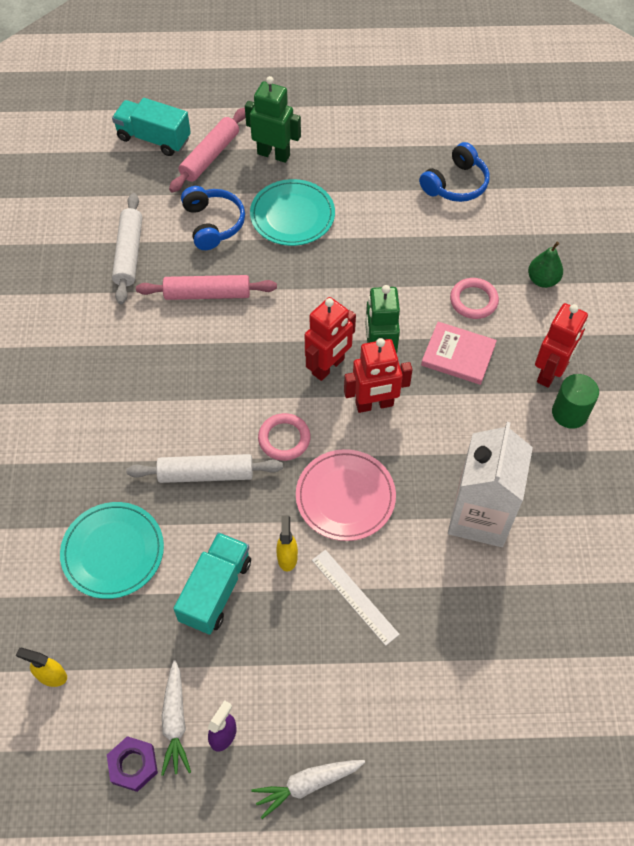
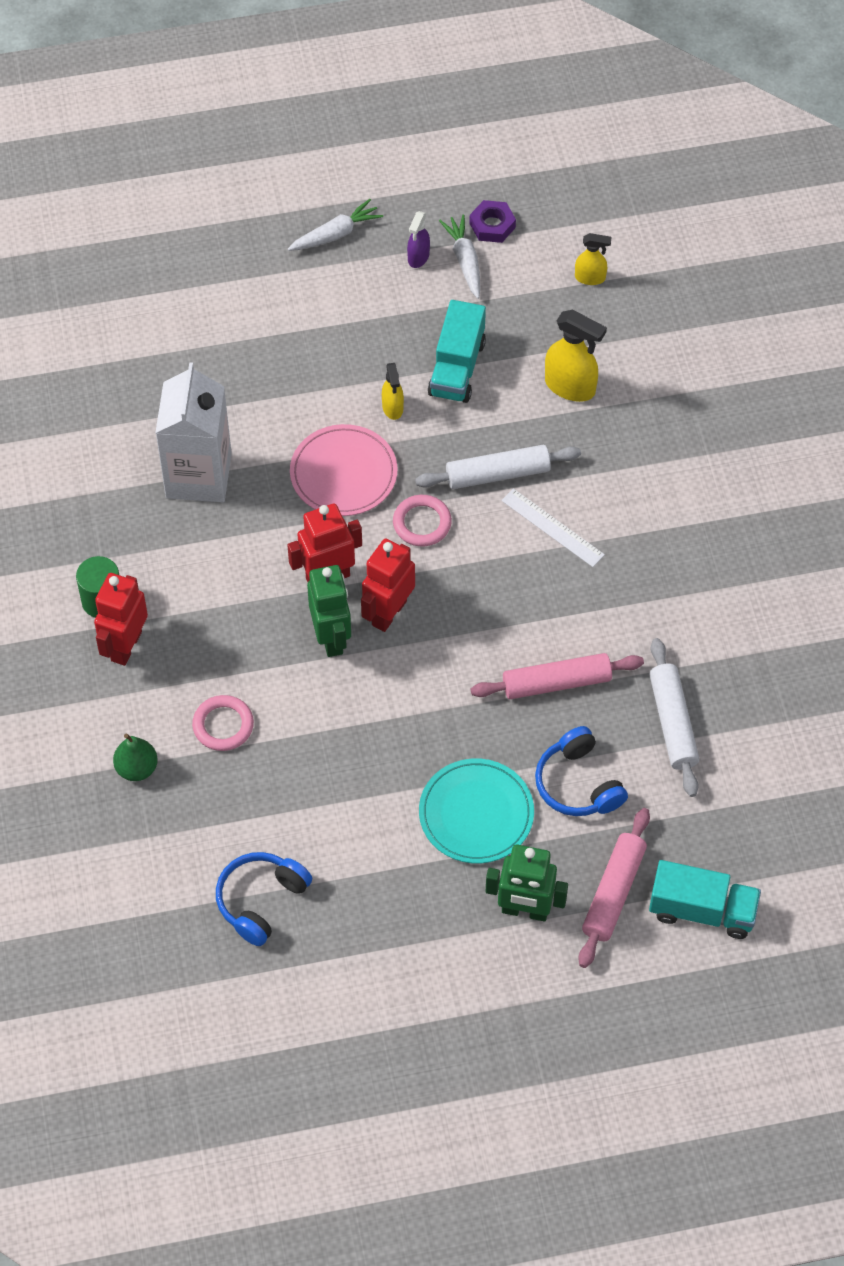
camera: 170 degrees right, 0 degrees up
turquoise plate [60,502,164,599] -> yellow spray bottle [545,310,607,402]
white ruler [312,550,400,646] -> white ruler moved to [501,488,605,567]
pink book [421,322,497,385] -> none

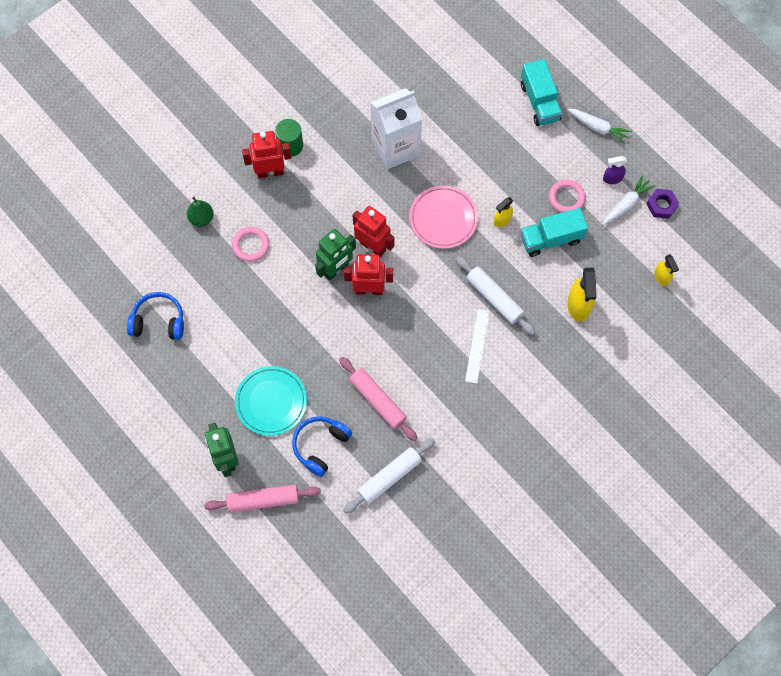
camera: 60 degrees right, 10 degrees up
pink ring [393,495,452,546] -> pink ring moved to [549,180,586,213]
turquoise truck [649,860,761,939] -> turquoise truck moved to [521,59,562,126]

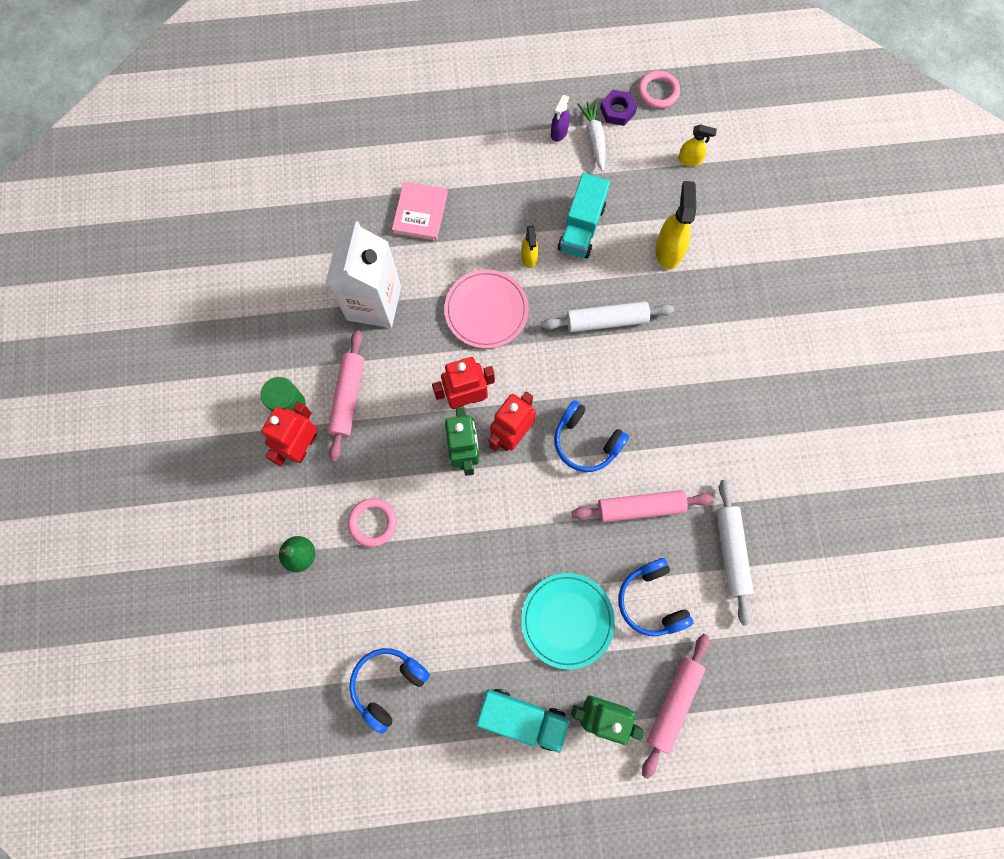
camera: 55 degrees left, 5 degrees up
white ruler [465,309,490,383] -> none
turquoise truck [521,59,562,126] -> turquoise truck moved to [476,689,570,753]
pink ring [549,180,586,213] -> pink ring moved to [638,71,680,109]
yellow spray bottle [567,268,597,322] -> yellow spray bottle turned 120 degrees counterclockwise [655,181,696,269]
white carrot [568,109,632,145] -> none
none -> pink rolling pin [327,330,364,462]
none -> pink book [392,182,448,241]
none -> blue headphones [554,400,629,472]

